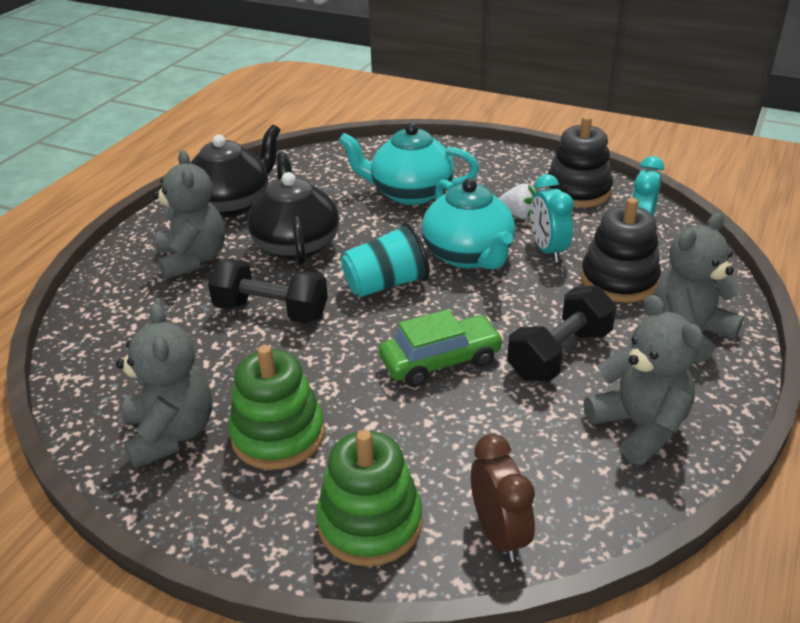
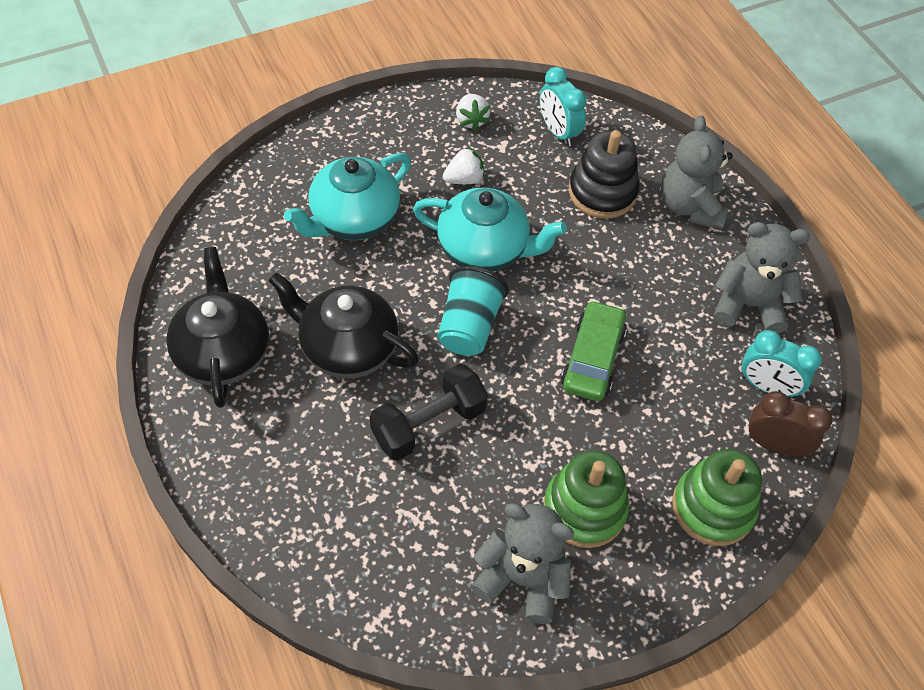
camera: 55 degrees left, 20 degrees up
grey teddy bear [153,150,225,279] -> none
black dumbbell [507,285,617,382] -> none
turquoise clock [530,174,574,262] -> turquoise clock moved to [742,330,822,398]
black stacking toy [545,116,613,208] -> white strawberry [456,94,490,131]

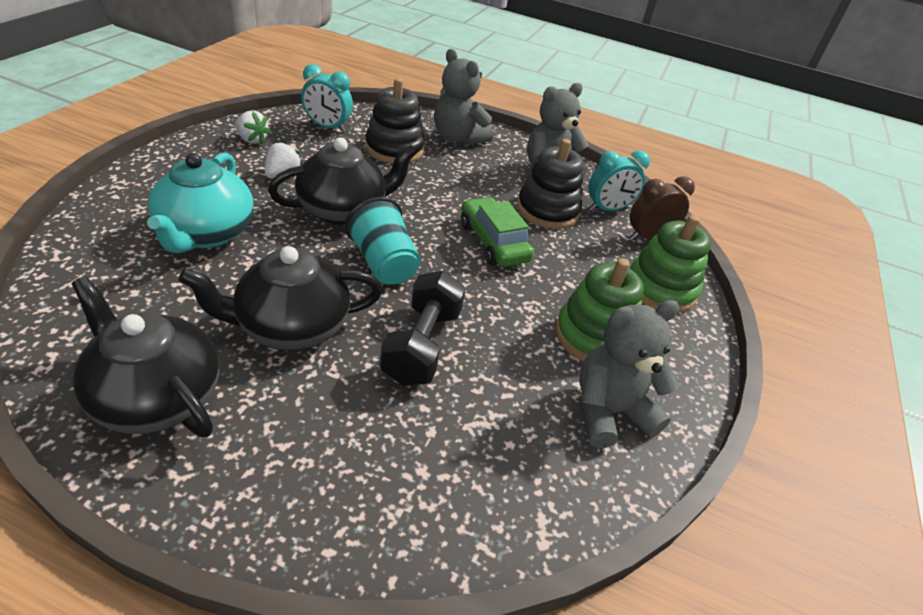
camera: 45 degrees left, 15 degrees down
turquoise teapot [413,188,567,272] -> black teapot [268,137,417,225]
none -> black stacking toy [517,139,584,229]

